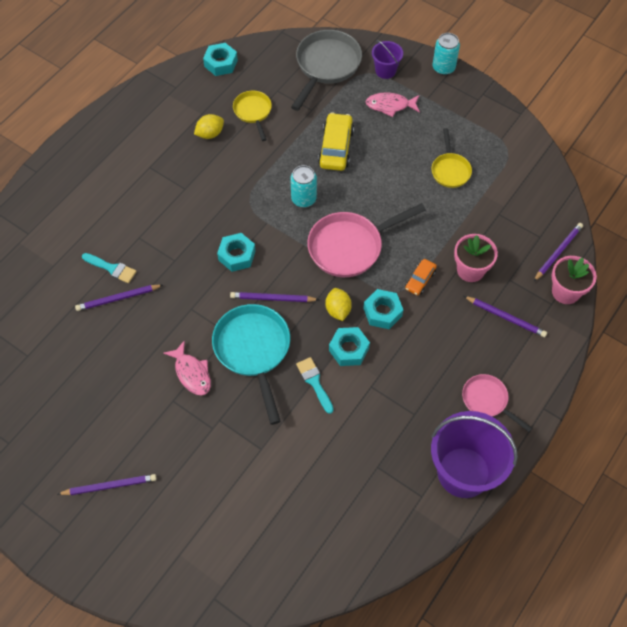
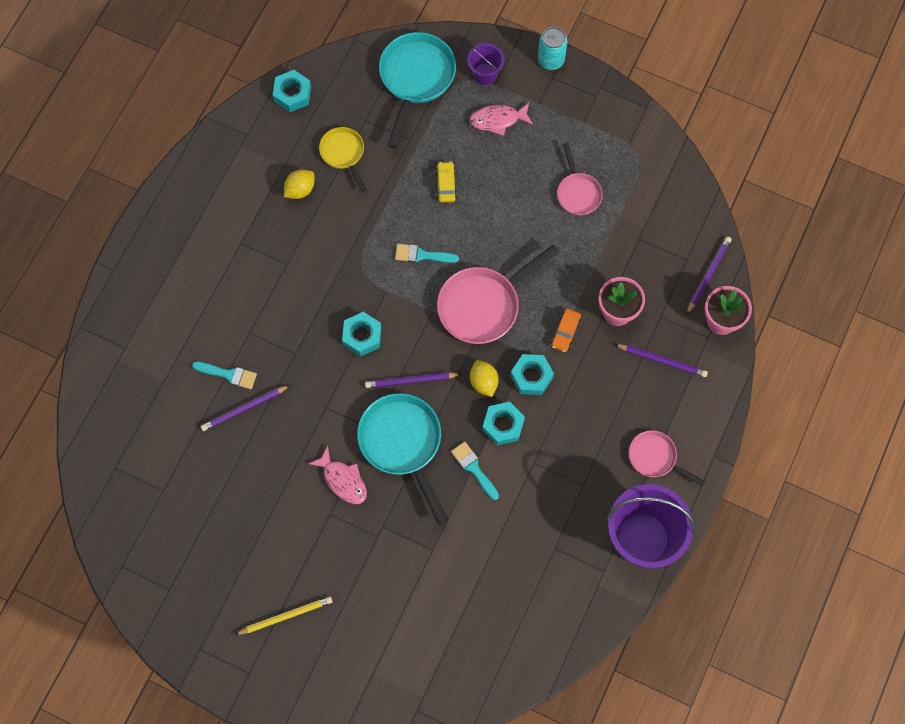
camera: 10 degrees left, 10 degrees up
purple pencil [58,474,157,495] -> yellow pencil [234,596,332,635]
turquoise can [290,165,317,207] -> turquoise brush [395,244,459,263]
grey pan [291,30,362,111] -> turquoise pan [379,32,456,148]
yellow car [318,112,354,171] -> yellow car [436,161,457,202], size x0.57
yellow pan [432,128,472,188] -> pink pan [557,143,603,215]

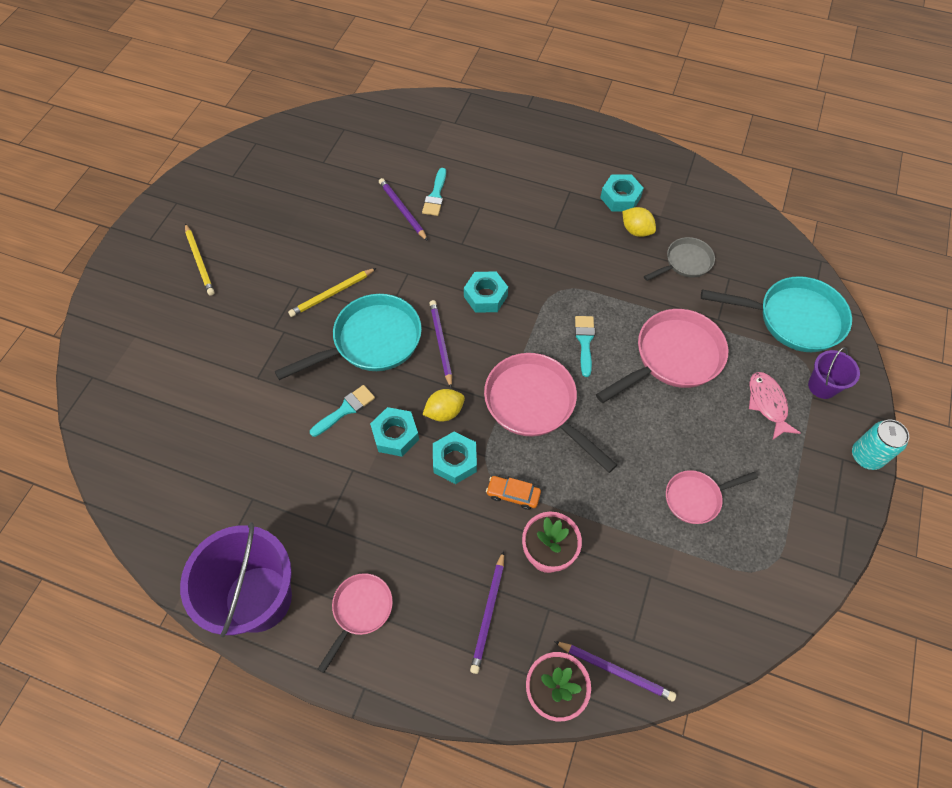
camera: 85 degrees right, 10 degrees down
turquoise nut [273,70,311,112] -> turquoise nut moved to [600,174,644,212]
pink fish [308,446,367,504] -> yellow pencil [288,268,376,317]
yellow pan [319,127,367,192] -> grey pan [644,237,715,281]
yellow car [436,161,457,202] -> pink pan [596,309,728,403]

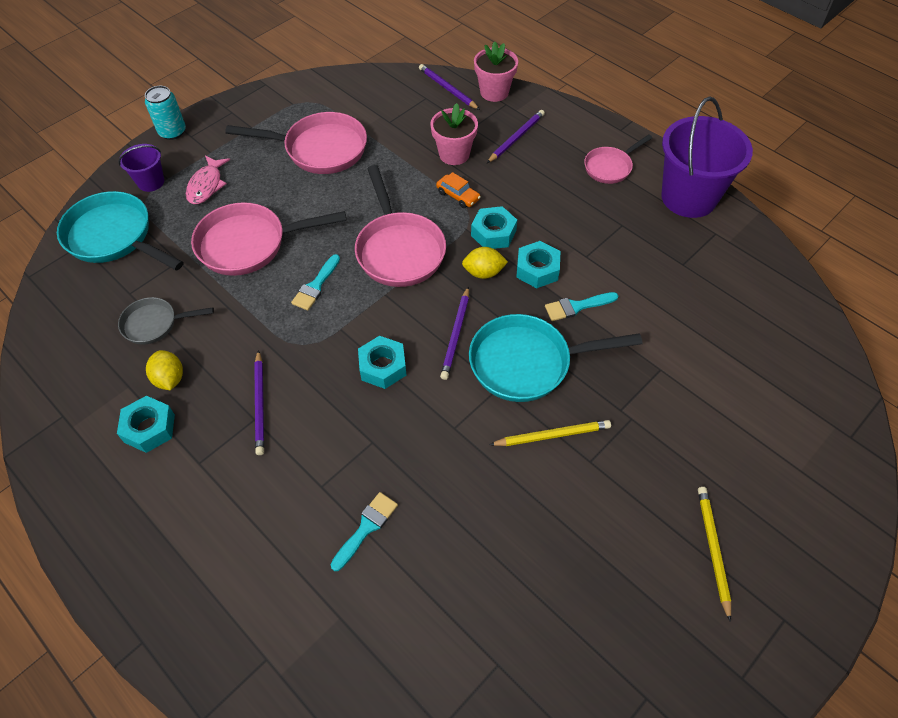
camera: 155 degrees left, 5 degrees down
purple pencil [379,178,428,241] -> purple pencil moved to [254,350,264,455]
pink pan [666,470,758,524] -> pink pan [225,112,367,174], size x1.74

